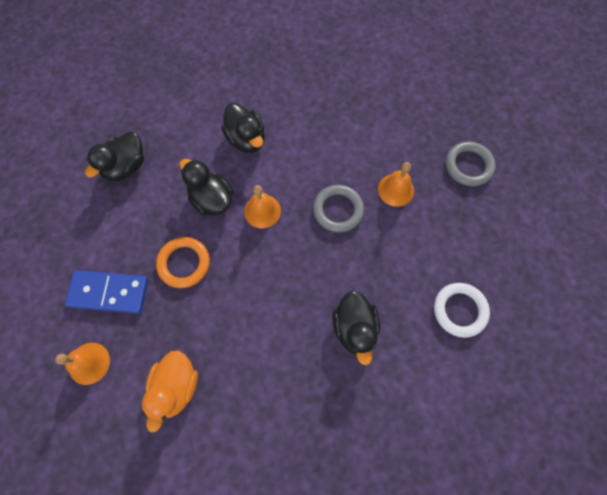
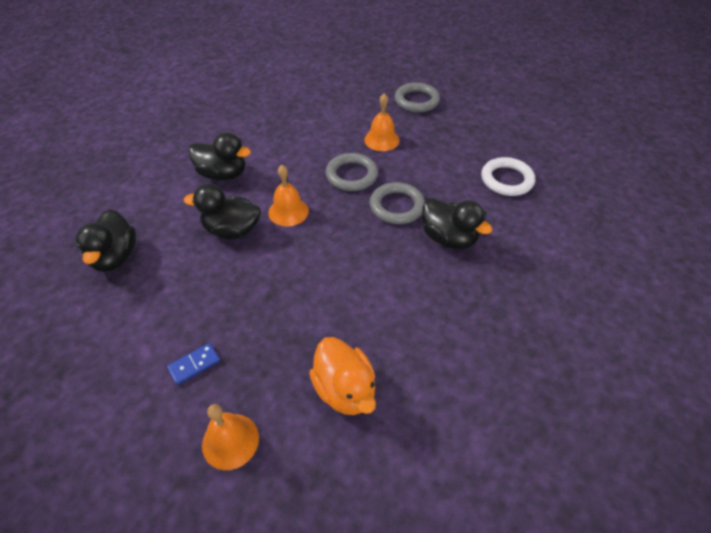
camera: 40 degrees left, 20 degrees down
blue domino [65,270,148,314] -> blue domino [167,343,220,385], size x0.48
orange ring [156,237,210,288] -> none
none -> grey ring [370,182,425,224]

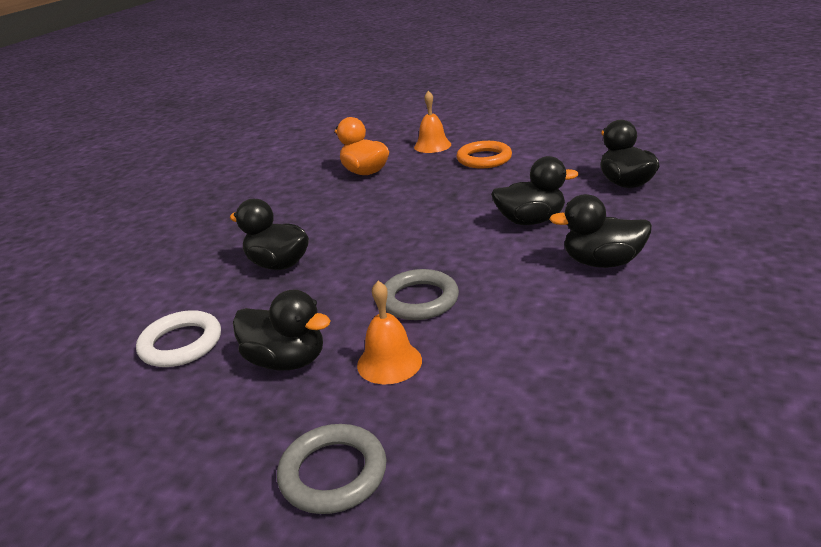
camera: 170 degrees right, 20 degrees down
blue domino [167,343,220,385] -> orange ring [456,141,512,168]
orange bell [268,165,309,227] -> none
grey ring [370,182,425,224] -> none
none -> black duck [233,290,331,370]

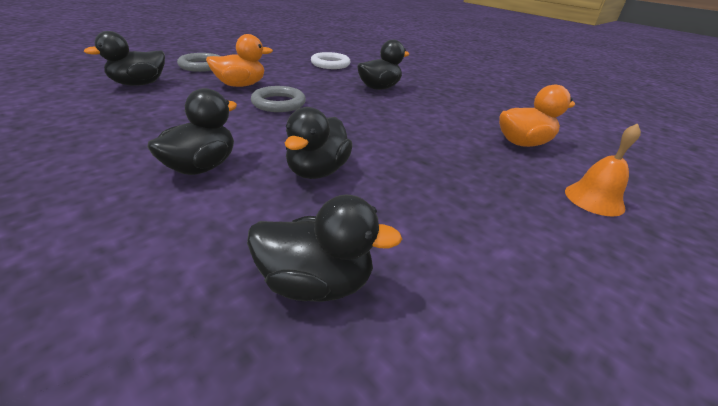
camera: 110 degrees right, 5 degrees up
black duck [233,290,331,370] -> black duck moved to [84,31,165,86]
orange bell [357,281,422,384] -> orange duck [206,34,273,87]
orange ring [456,141,512,168] -> none

